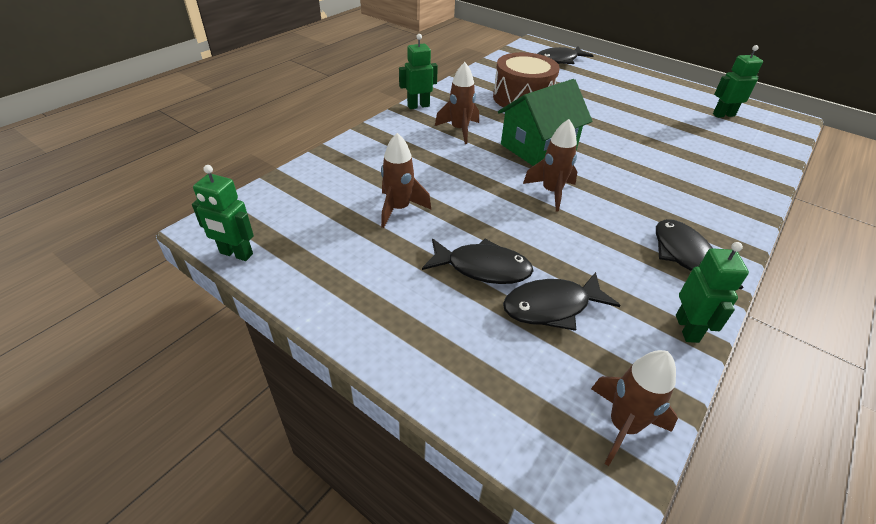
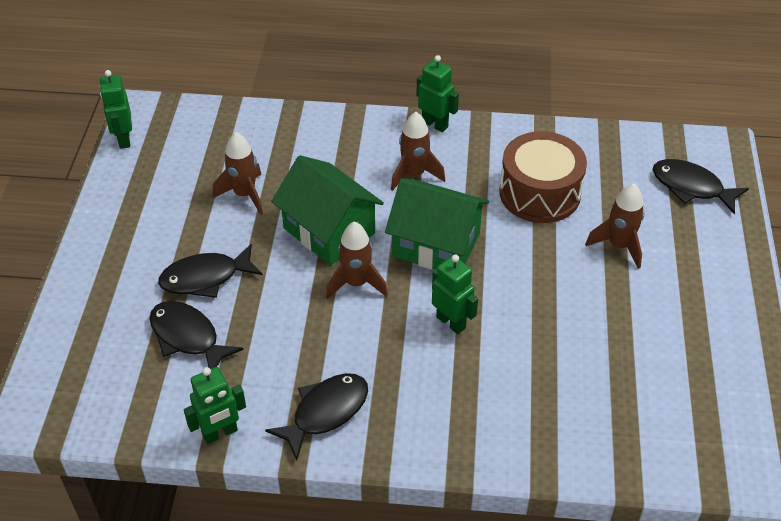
camera: 60 degrees right, 5 degrees up
black fish [422,239,534,284] -> black fish turned 90 degrees clockwise [158,244,263,298]
brown rocket [591,350,678,466] -> brown rocket moved to [585,183,644,269]
green robot [713,45,763,118] -> green robot moved to [432,255,478,334]
none -> green house [271,155,384,265]

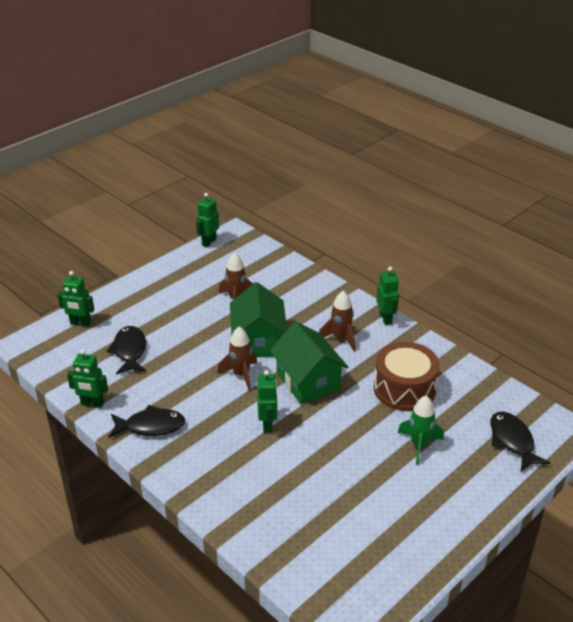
camera: 40 degrees right, 10 degrees down
black fish [158,244,263,298] -> none
brown rocket [585,183,644,269] -> green rocket [398,396,444,465]
none -> green robot [57,271,94,327]

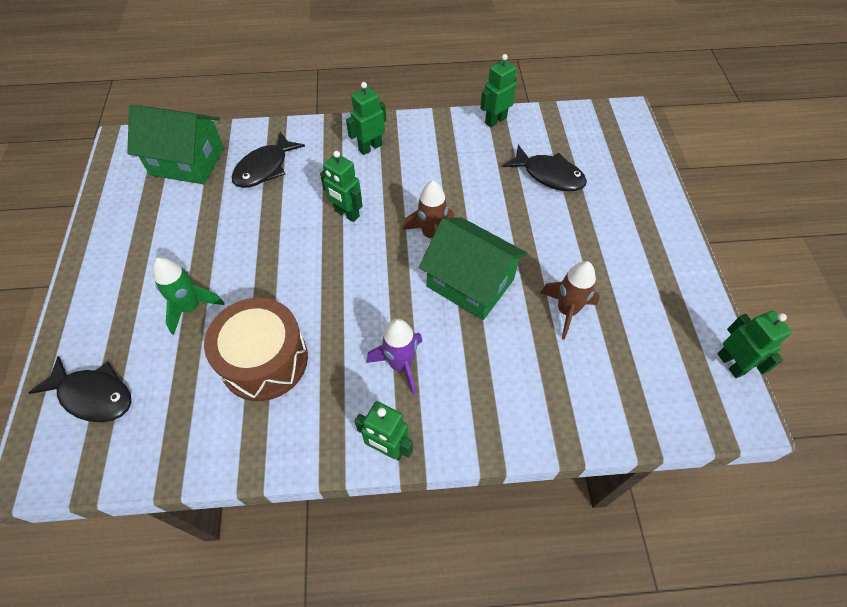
camera: 130 degrees right, 20 degrees up
green robot [57,271,94,327] -> green robot moved to [346,82,386,155]
black fish [109,405,185,438] -> black fish moved to [232,132,305,188]
green house [270,322,348,404] -> green house moved to [127,104,224,184]
brown rocket [319,291,356,352] -> purple rocket [367,319,422,395]

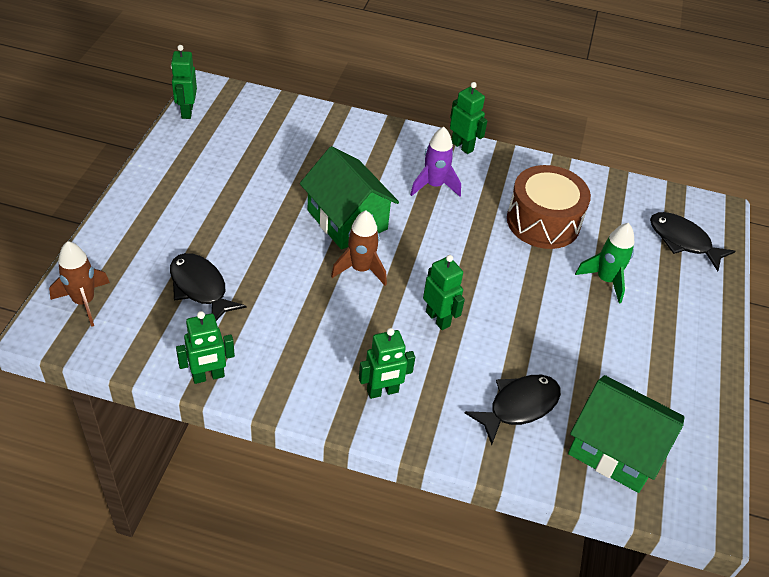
camera: 165 degrees left, 10 degrees down
brown rocket [540,261,600,340] -> brown rocket moved to [49,241,110,327]

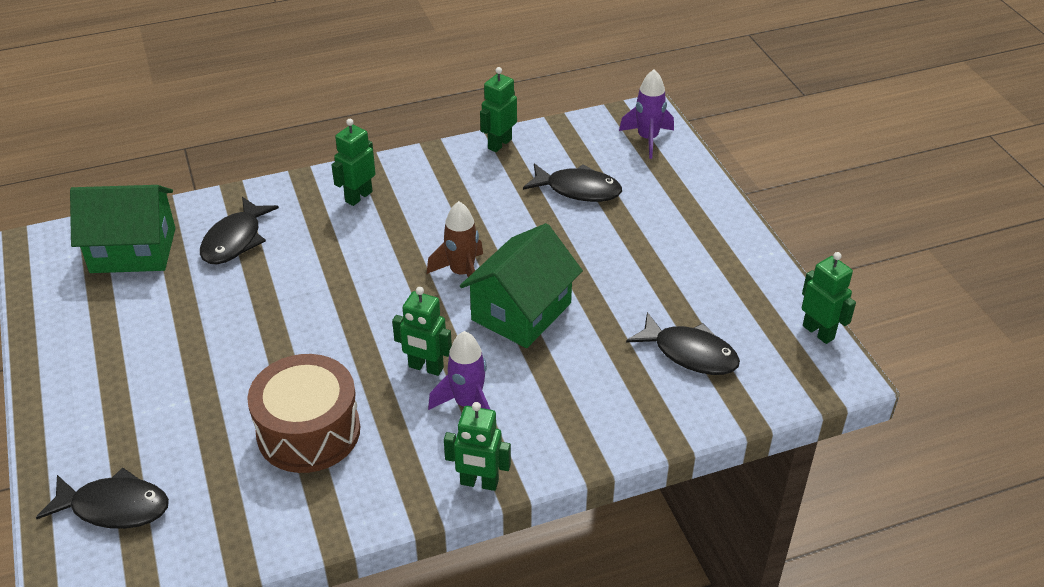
camera: 150 degrees right, 5 degrees down
brown rocket [49,241,110,327] -> purple rocket [619,69,674,159]
green house [300,146,399,250] -> green house turned 75 degrees counterclockwise [460,223,583,348]
green robot [423,255,465,330] -> green robot moved to [392,287,452,376]
green rocket [575,223,634,303] -> none
none -> black fish [626,312,740,375]

